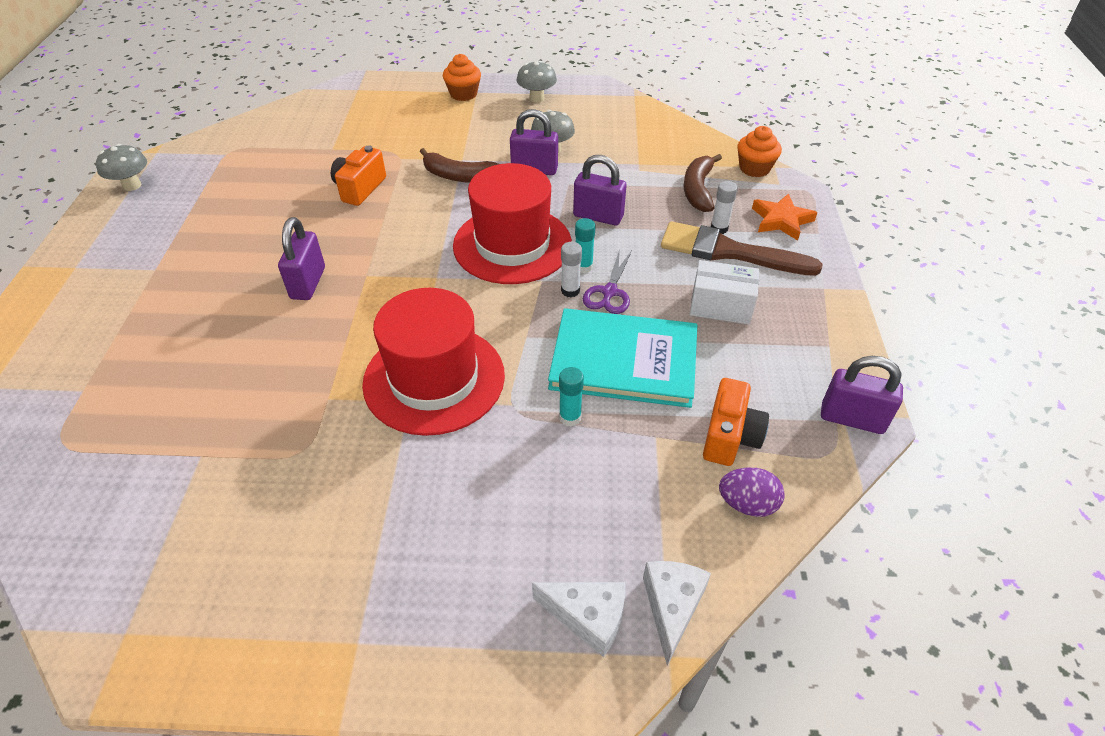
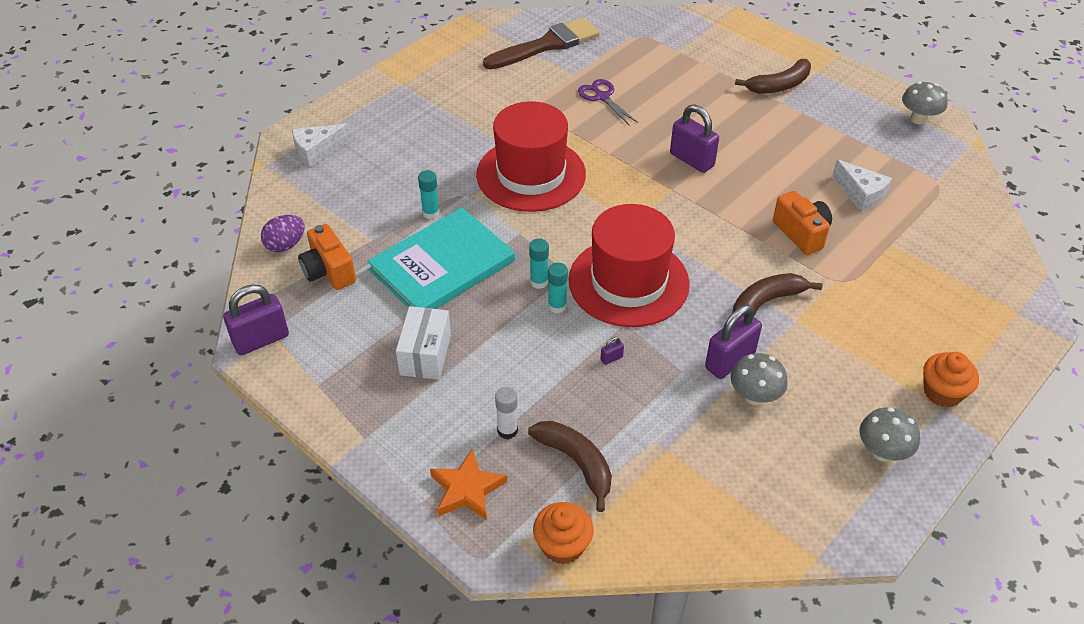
camera: 130 degrees right, 0 degrees up
white glue stick [561,242,582,297] -> turquoise glue stick [529,238,549,289]
purple padlock [573,155,627,225] -> purple padlock [601,337,624,365], size x0.41
purple scissors [583,249,632,314] -> purple scissors moved to [578,79,638,126]
white cheese [643,561,711,666] -> white cheese moved to [832,159,892,212]
brown brush [661,221,823,276] -> brown brush moved to [483,17,600,69]
white box [690,260,759,325] -> white box turned 45 degrees counterclockwise [396,306,451,380]
none -> brown banana [735,59,811,94]

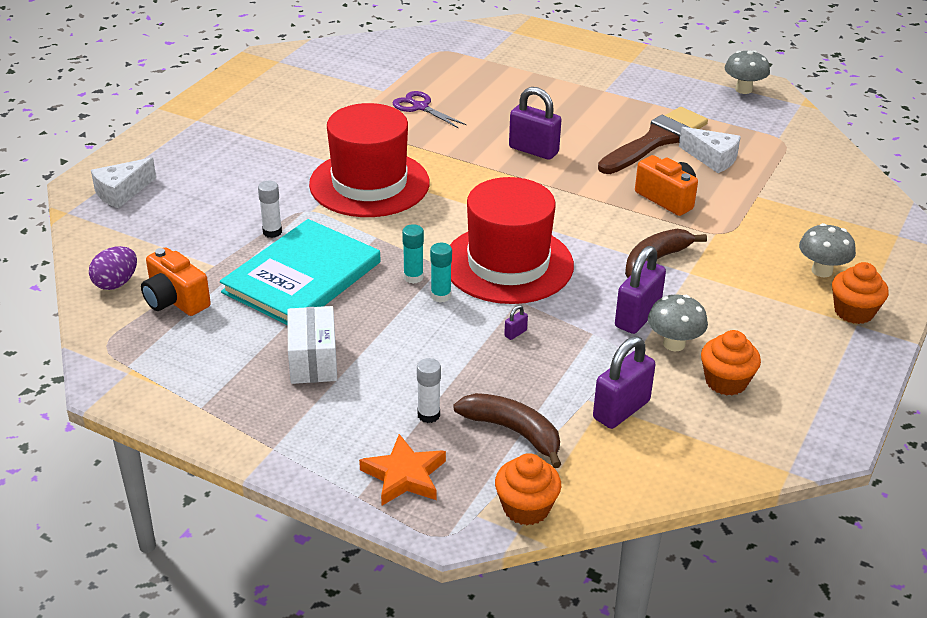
camera: 15 degrees left, 10 degrees down
purple padlock [223,284,289,355] -> purple padlock moved to [593,336,655,429]
turquoise glue stick [418,170,440,219] -> white glue stick [258,181,282,238]
brown brush [483,17,600,69] -> brown brush moved to [598,107,708,174]
brown banana [735,59,811,94] -> none
grey mushroom [860,407,920,461] -> grey mushroom moved to [799,223,856,277]
none -> orange cupcake [701,330,761,395]

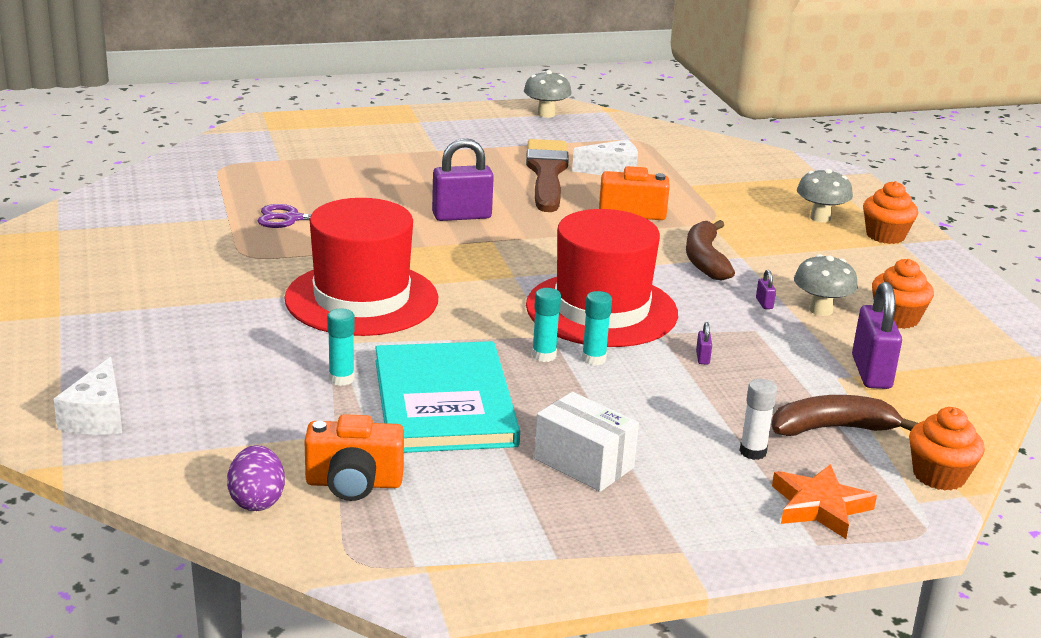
camera: 45 degrees left, 10 degrees down
white glue stick [258,181,282,238] -> turquoise glue stick [327,308,355,386]
purple padlock [615,246,666,334] -> purple padlock [756,270,776,309], size x0.41

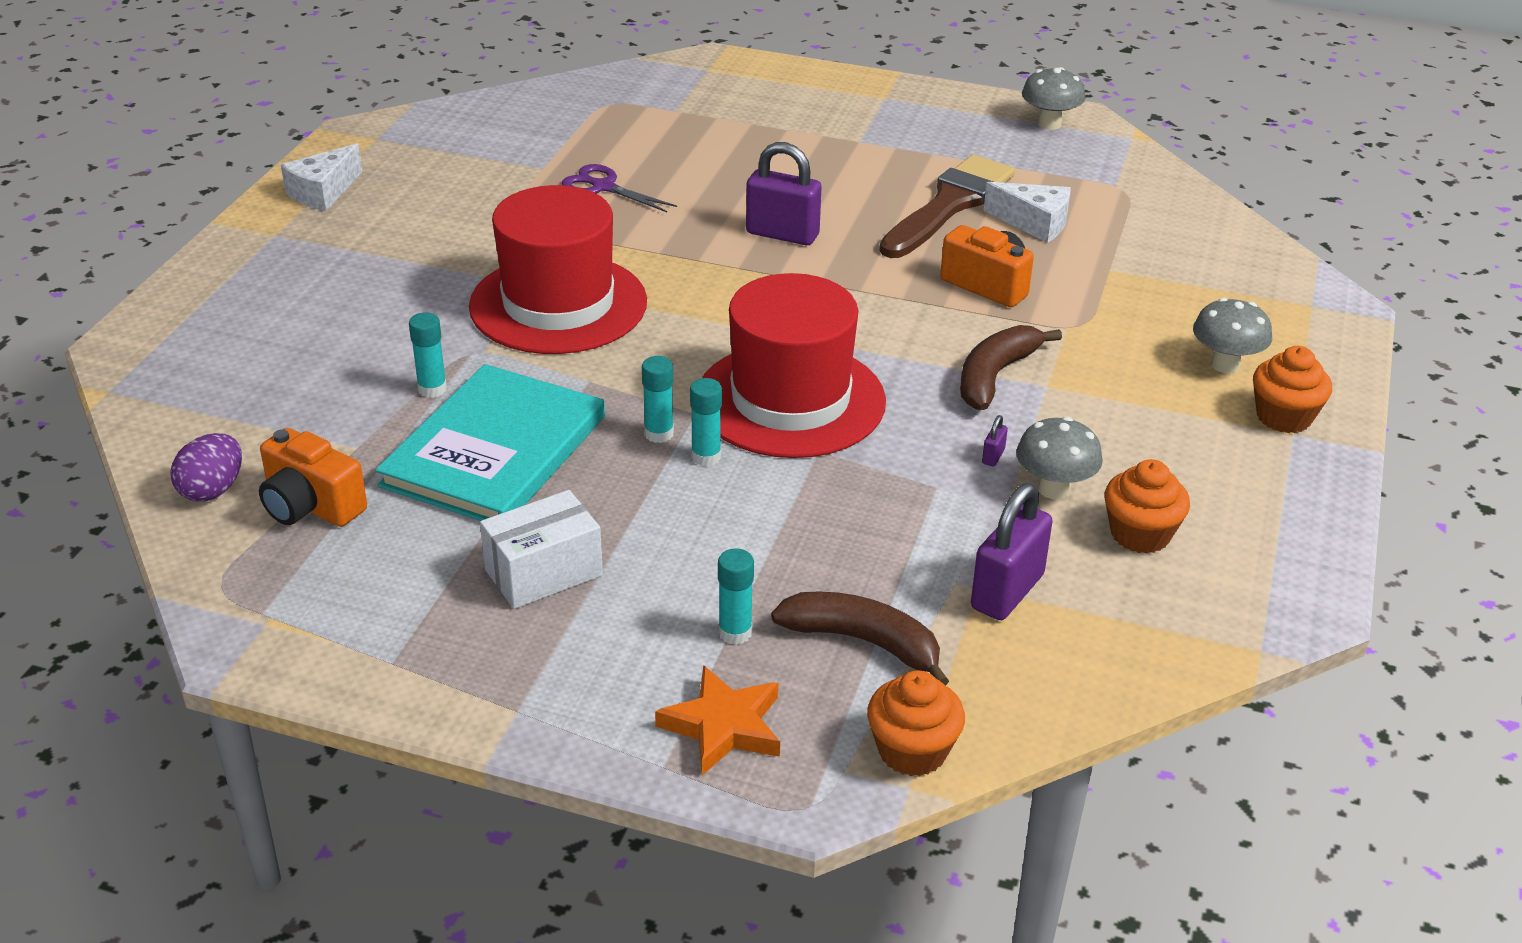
camera: 35 degrees right, 10 degrees up
white cheese [54,357,122,435] -> white cheese moved to [281,143,362,211]
white box [534,392,639,492] -> white box turned 75 degrees clockwise [480,490,603,609]
purple padlock [696,322,712,365] -> none
white glue stick [739,379,777,460] -> turquoise glue stick [718,548,754,645]

